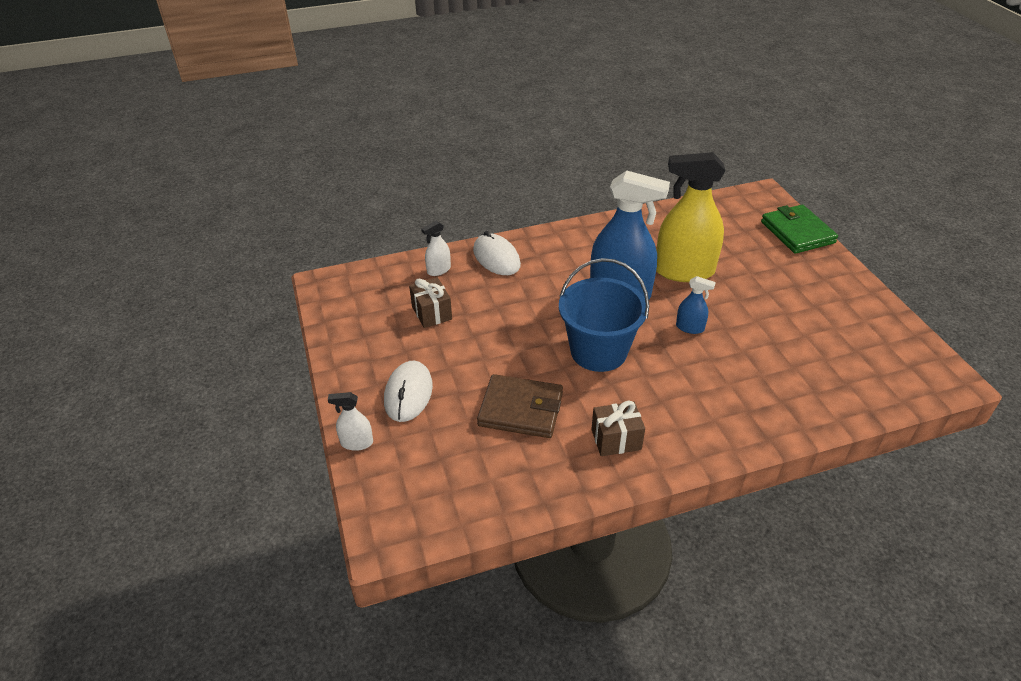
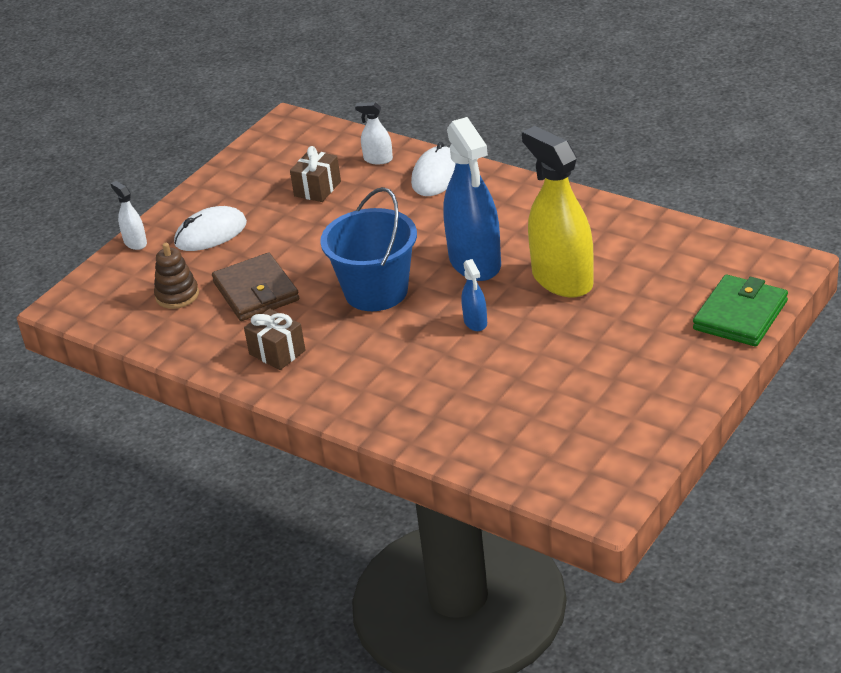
camera: 55 degrees right, 5 degrees down
none -> brown stacking toy [154,243,199,309]

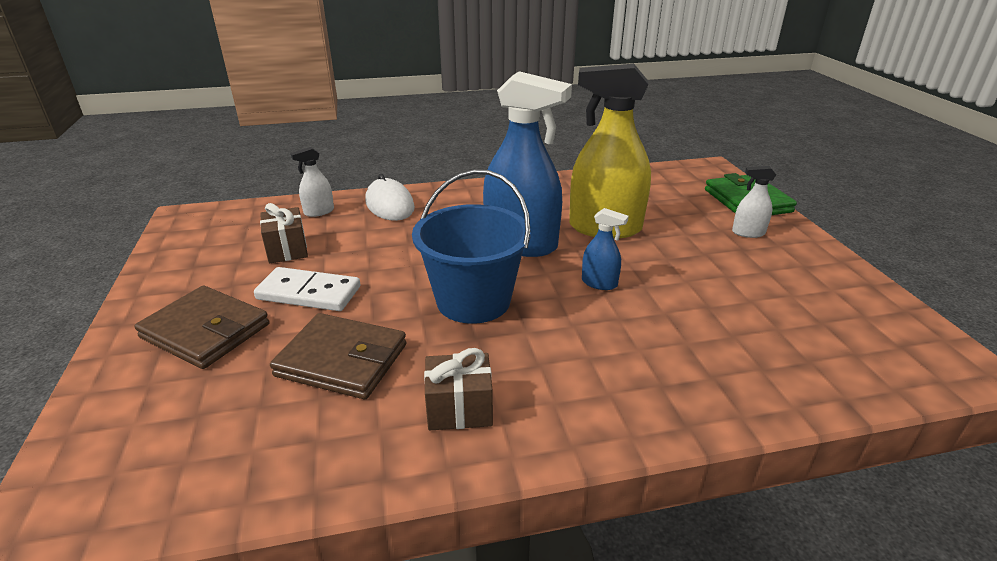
camera: 50 degrees left, 5 degrees down
white spray bottle [110,181,147,250] -> white spray bottle moved to [732,166,776,238]
brown stacking toy [154,243,199,309] -> none
white mouse [174,206,247,251] -> brown wallet [134,286,269,369]
none -> white domino [254,267,360,311]

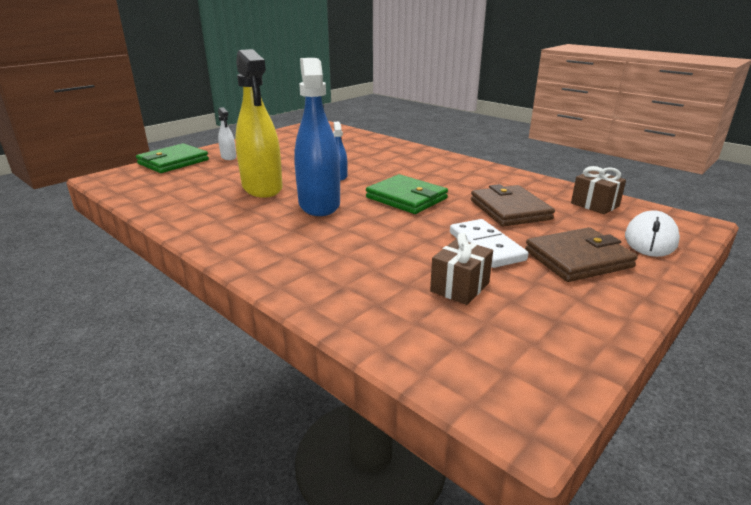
camera: 125 degrees left, 5 degrees down
brown wallet [134,286,269,369] -> brown wallet turned 75 degrees clockwise [525,227,638,282]
white spray bottle [291,147,334,217] -> none
white mouse [365,174,415,221] -> white mouse moved to [625,210,680,257]
blue bucket [412,169,531,324] -> green wallet [366,174,448,214]
brown gift [424,348,493,430] -> brown gift moved to [571,166,626,214]

